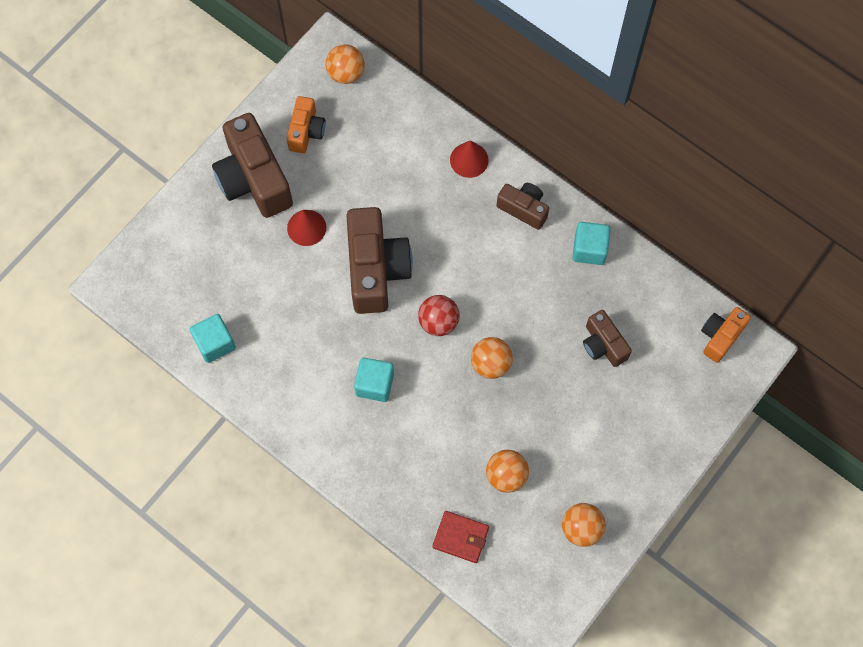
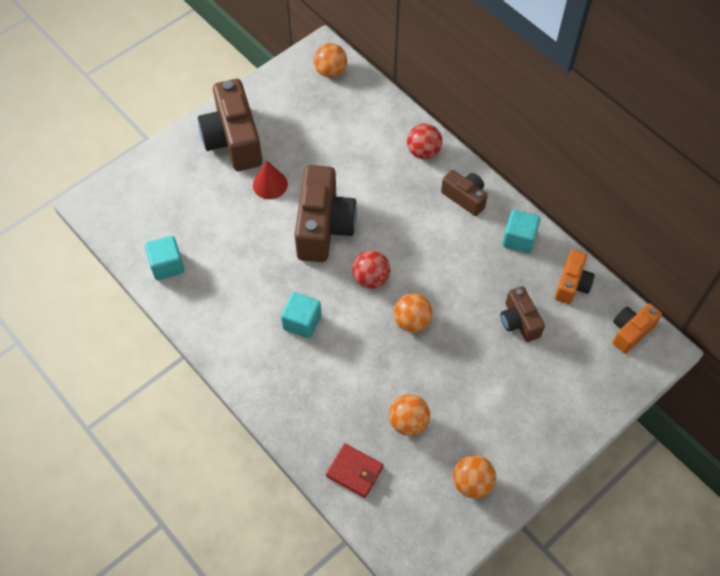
camera: 10 degrees right, 10 degrees down
orange camera [287,96,326,153] -> orange camera moved to [555,250,595,304]
red cone [450,140,489,178] -> red ball [407,124,442,159]

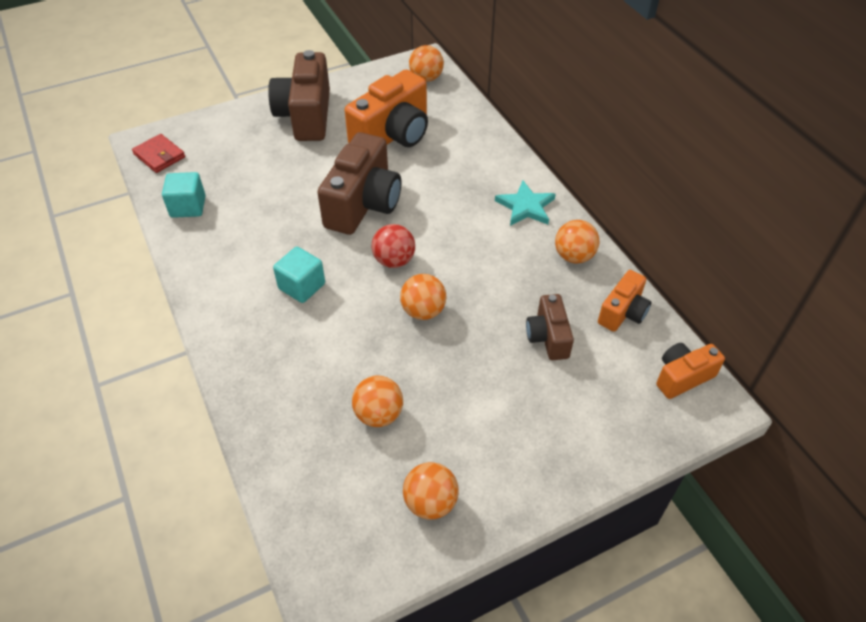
camera: 15 degrees right, 10 degrees down
red cone [253,161,288,199] -> none
red wallet [326,443,383,498] -> red wallet moved to [132,134,185,173]
red ball [407,124,442,159] -> none
brown camera [441,170,488,216] -> turquoise star [495,181,556,226]
turquoise cube [502,210,540,254] -> orange ball [555,220,599,264]
none -> orange camera [345,70,428,147]

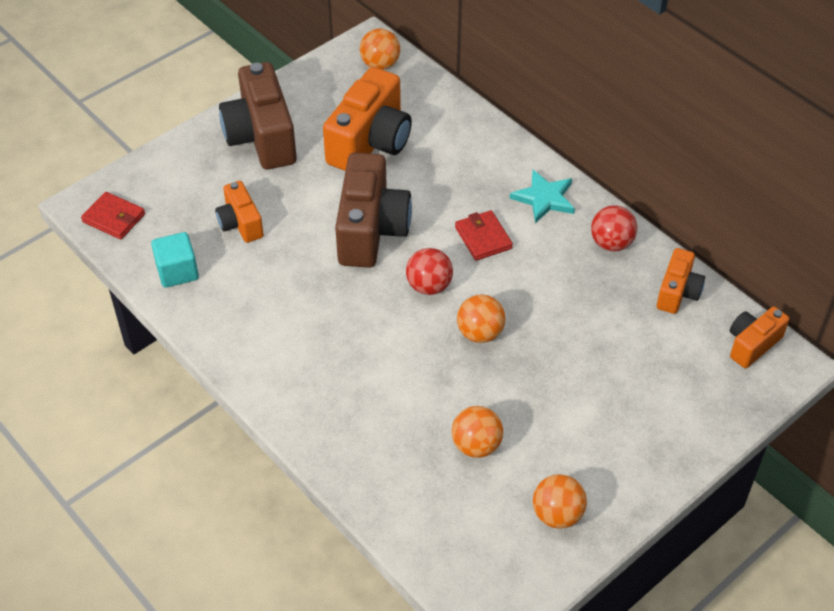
camera: 15 degrees left, 0 degrees up
turquoise cube [273,247,325,303] -> none
brown camera [526,294,574,360] -> none
orange ball [555,220,599,264] -> red ball [591,205,637,251]
none -> orange camera [215,181,264,243]
none -> red wallet [455,210,513,261]

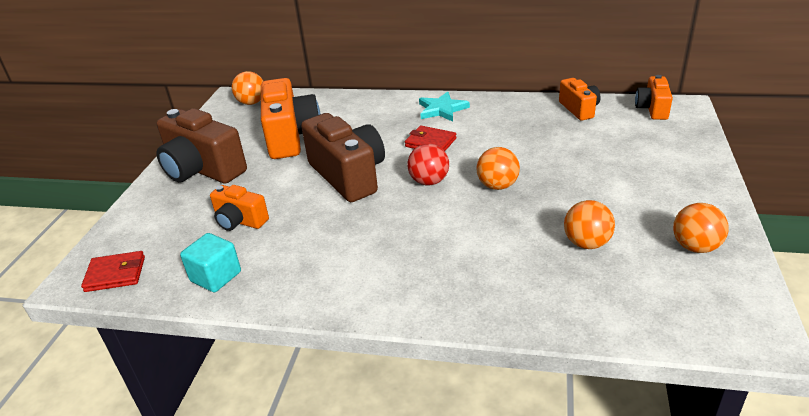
camera: 35 degrees left, 15 degrees down
red ball [591,205,637,251] -> none

